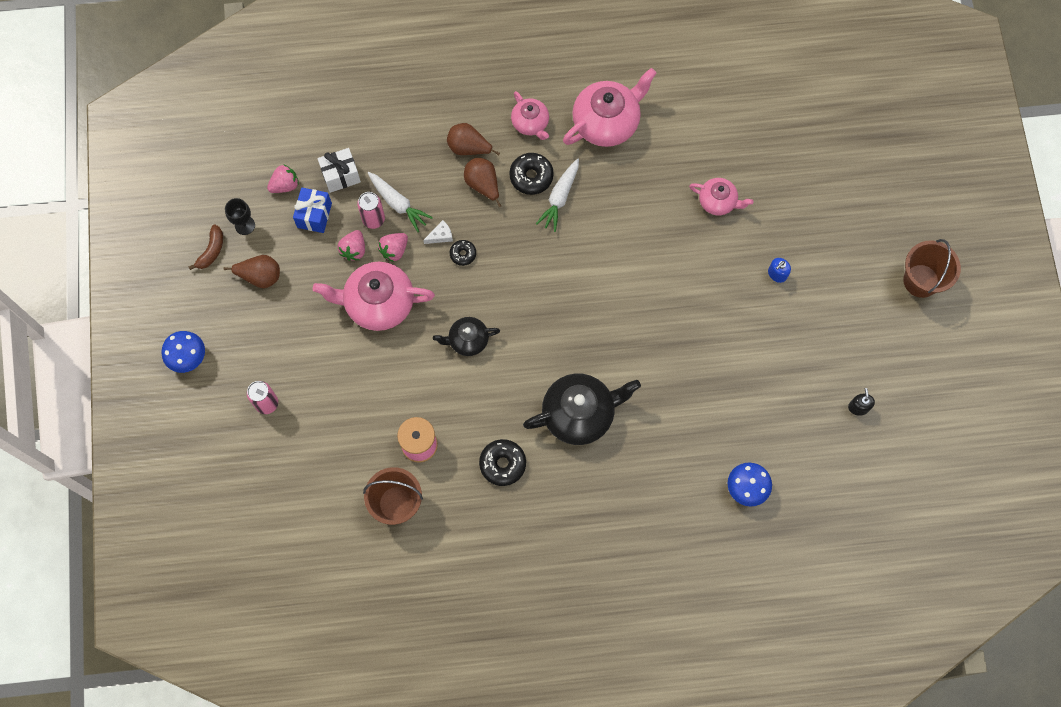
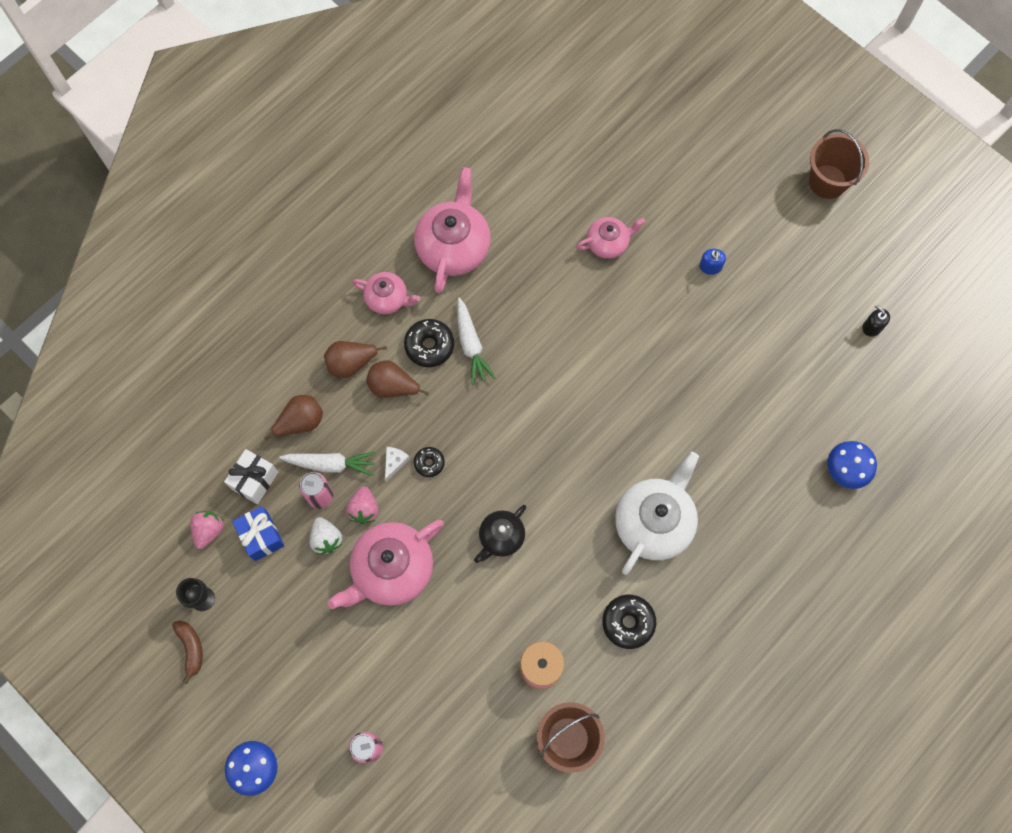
camera: 40 degrees left, 0 degrees up
brown pear [223,255,280,288] -> brown pear moved to [264,395,323,440]
pink strawberry [338,230,365,261] -> white strawberry [309,517,342,555]
black teapot [523,374,641,445] -> white teapot [615,452,699,575]

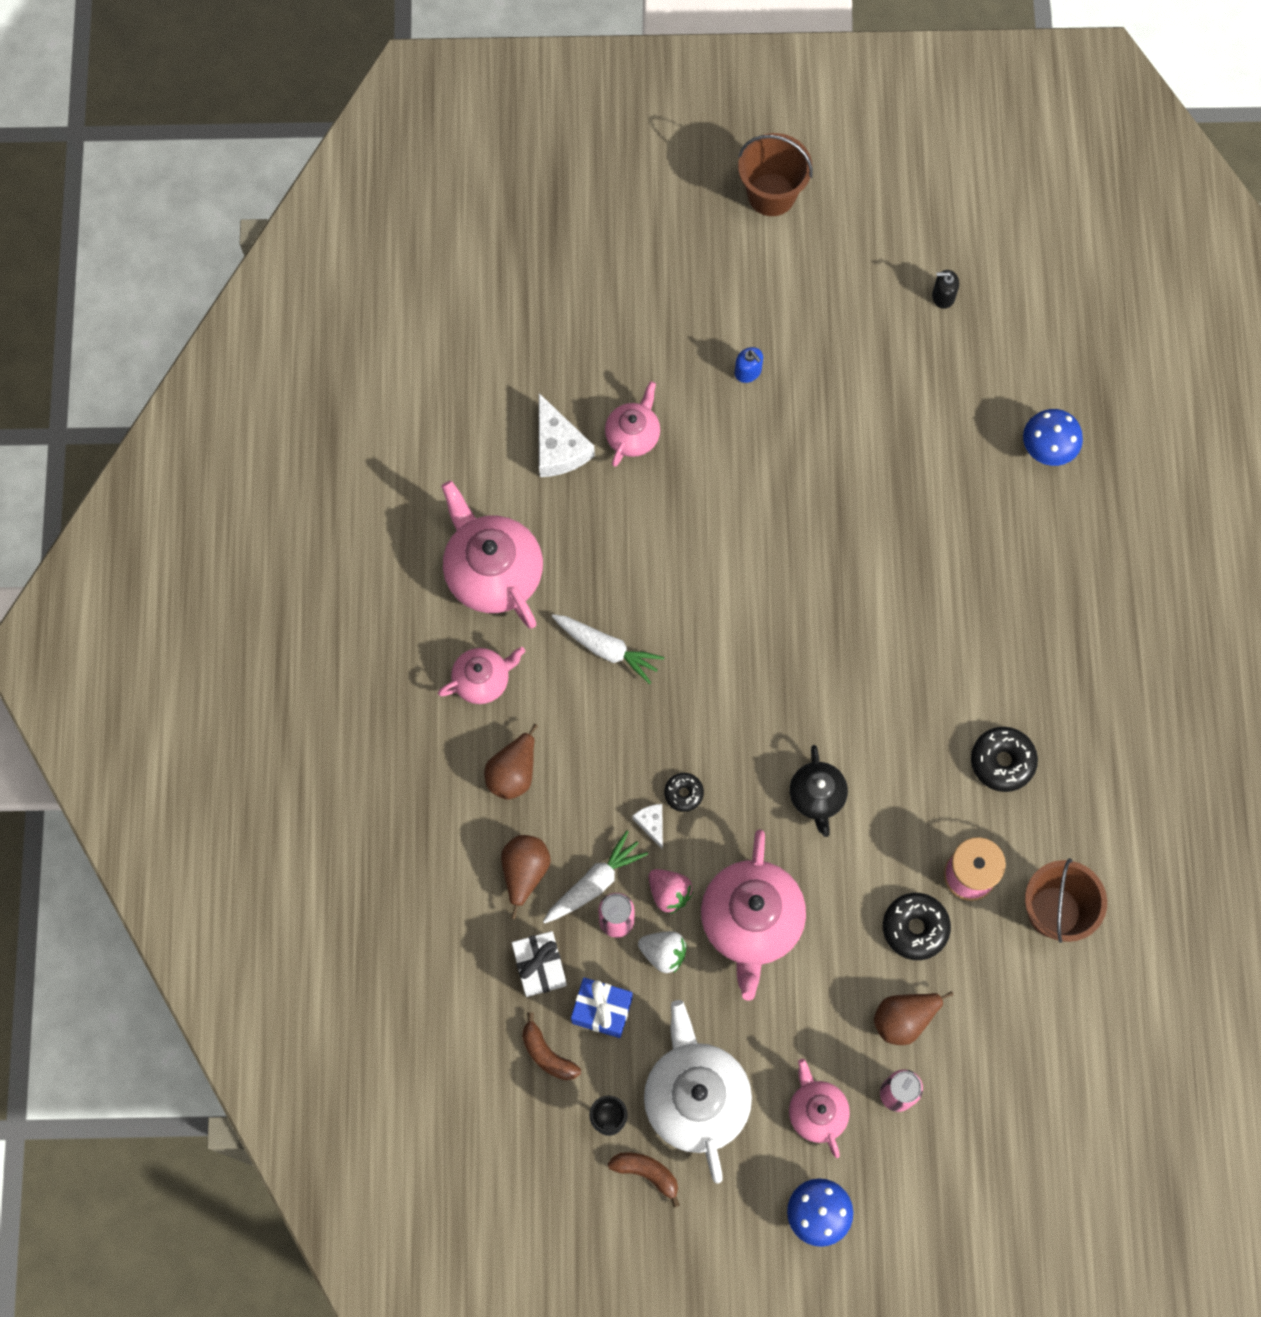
camera: 45 degrees left, 0 degrees up
pink strawberry [190,511,224,549] -> brown banana [522,1012,581,1080]
brown pear [366,360,429,398] -> brown pear moved to [874,991,953,1045]
black donut [404,319,454,367] -> black donut moved to [883,893,951,960]
white teapot [615,452,699,575] -> white teapot moved to [644,1000,752,1184]
none -> white cheese [539,393,595,477]
none -> pink teapot [789,1059,850,1158]

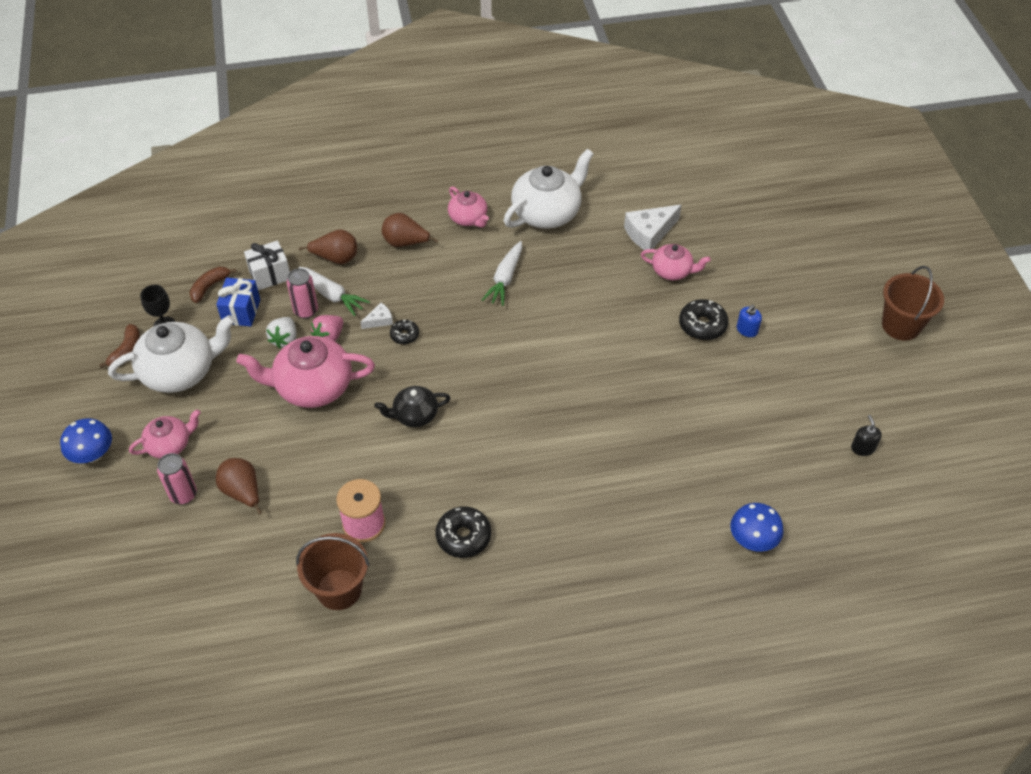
camera: 80 degrees right, 20 degrees down
pink teapot [441,481,543,629] -> white teapot [504,149,594,229]
black donut [883,893,951,960] -> black donut moved to [679,299,729,340]

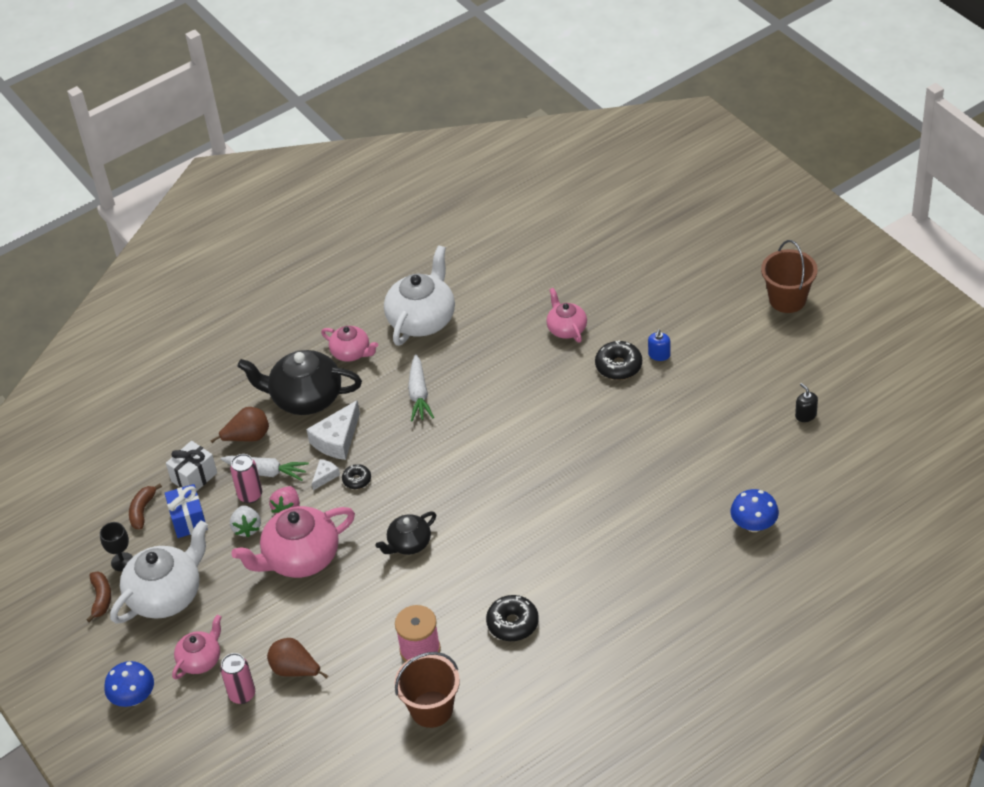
camera: 20 degrees left, 5 degrees down
brown pear [382,213,439,247] -> black teapot [237,350,362,415]
white cheese [624,205,681,250] -> white cheese moved to [306,400,360,460]
pink teapot [641,244,711,280] -> pink teapot turned 105 degrees counterclockwise [546,288,587,343]

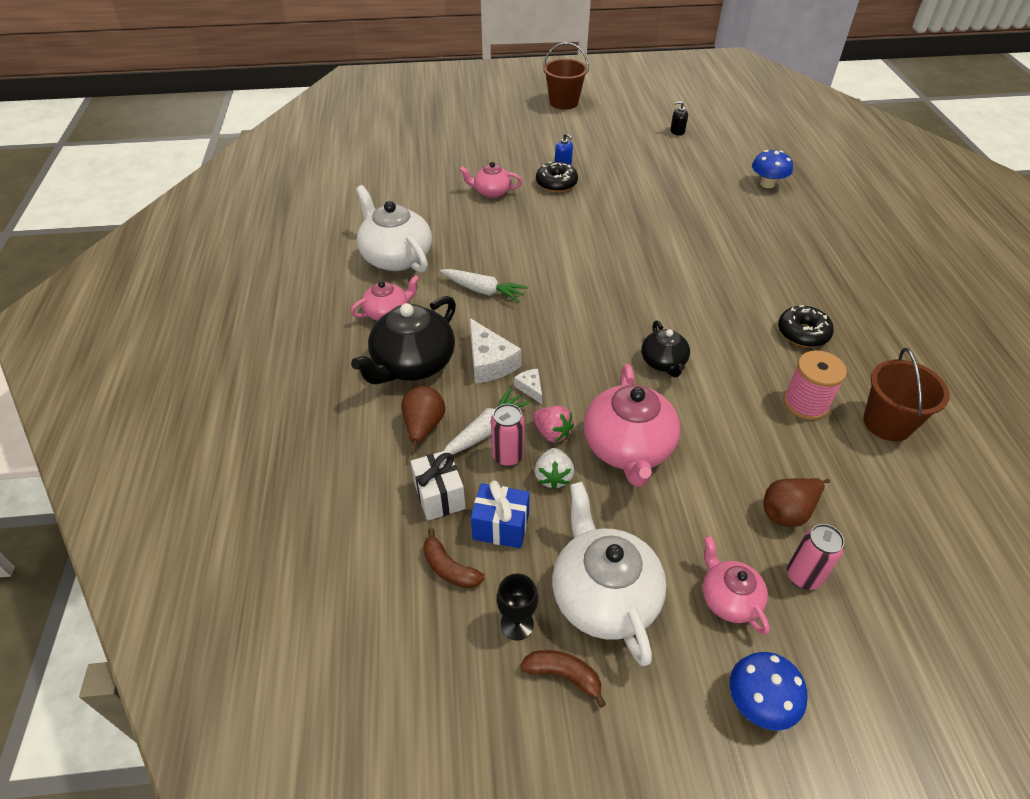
camera: 65 degrees left, 0 degrees up
white strawberry [230,505,261,537] -> white strawberry turned 75 degrees clockwise [535,448,574,490]
black donut [342,464,371,489] -> none

